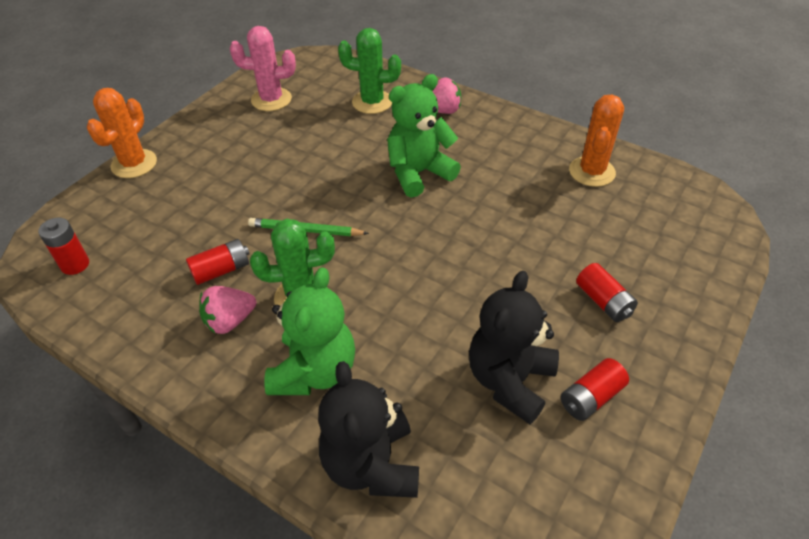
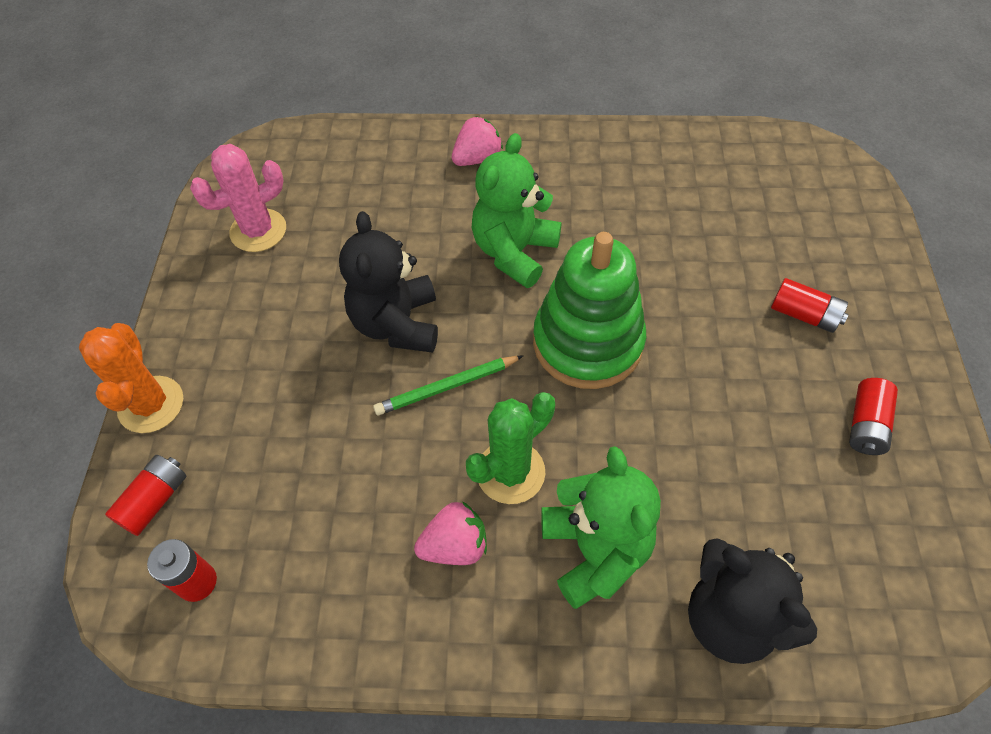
camera: 30 degrees left, 10 degrees up
red battery [186,239,250,285] -> red battery moved to [105,455,186,536]
pink strawberry [199,286,256,334] -> pink strawberry turned 135 degrees counterclockwise [414,501,487,565]
green cactus [338,28,401,114] -> none
black teddy bear [469,271,559,424] -> black teddy bear moved to [339,211,438,353]
orange cactus [569,95,624,187] -> none
none -> green stacking toy [533,232,646,389]

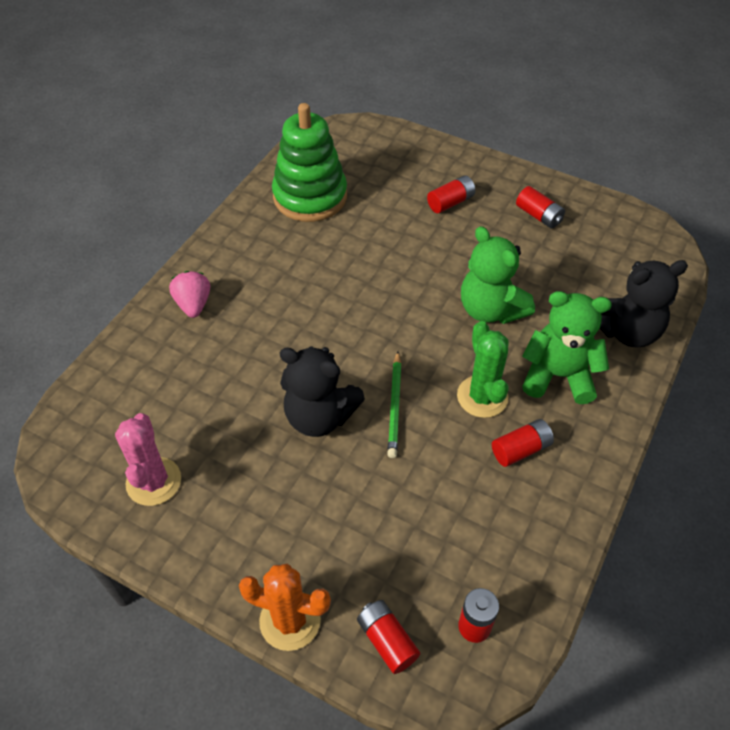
camera: 65 degrees left, 5 degrees down
pink strawberry [414,501,487,565] -> red battery [492,419,554,467]
green teddy bear [472,133,561,288] -> green teddy bear moved to [461,226,535,324]
green stacking toy [533,232,646,389] -> green stacking toy moved to [272,103,347,222]

